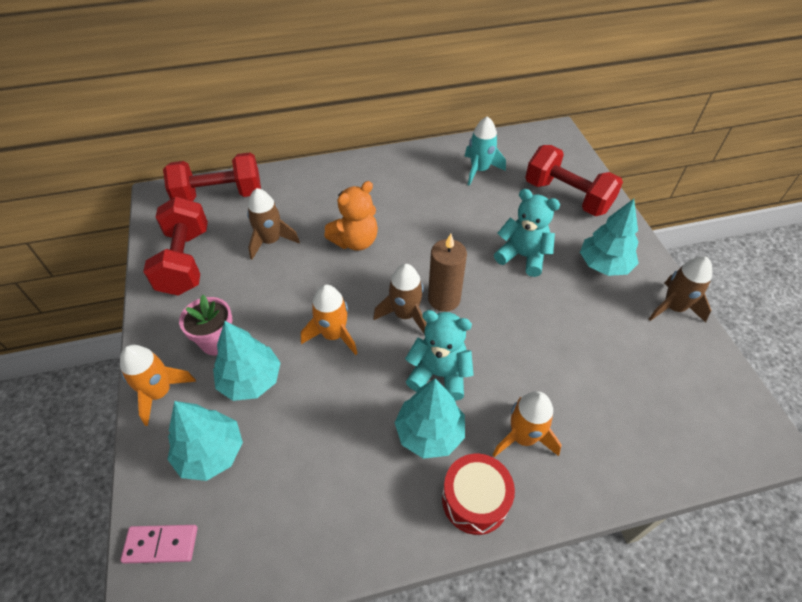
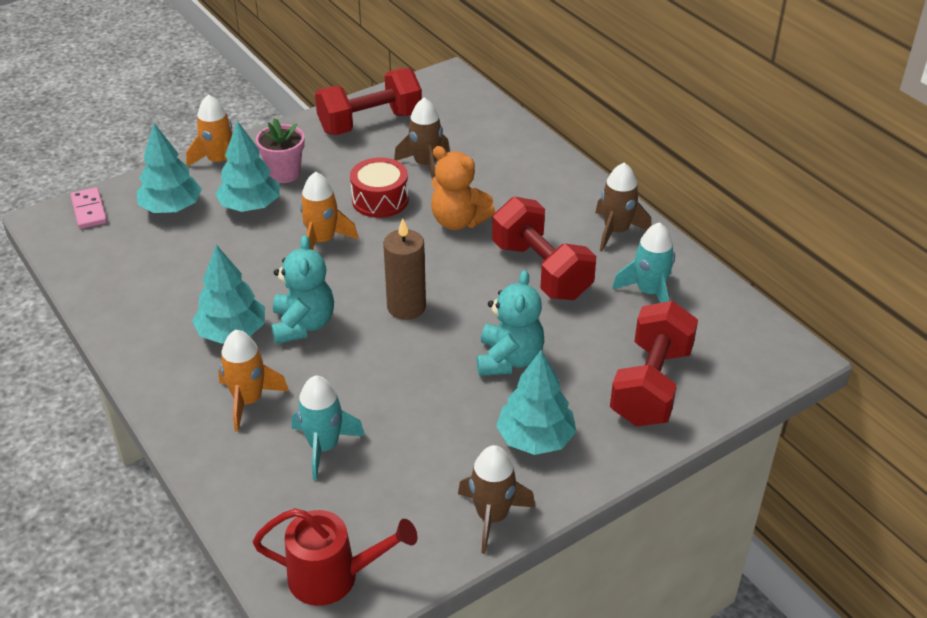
camera: 70 degrees right, 10 degrees down
red dumbbell [163,152,261,201] -> red dumbbell moved to [492,197,596,300]
brown rocket [373,264,427,335] -> brown rocket moved to [595,163,652,252]
red drum [442,454,515,535] -> red drum moved to [350,157,409,218]
none -> red watering can [252,508,417,606]
none -> turquoise rocket [292,376,365,480]

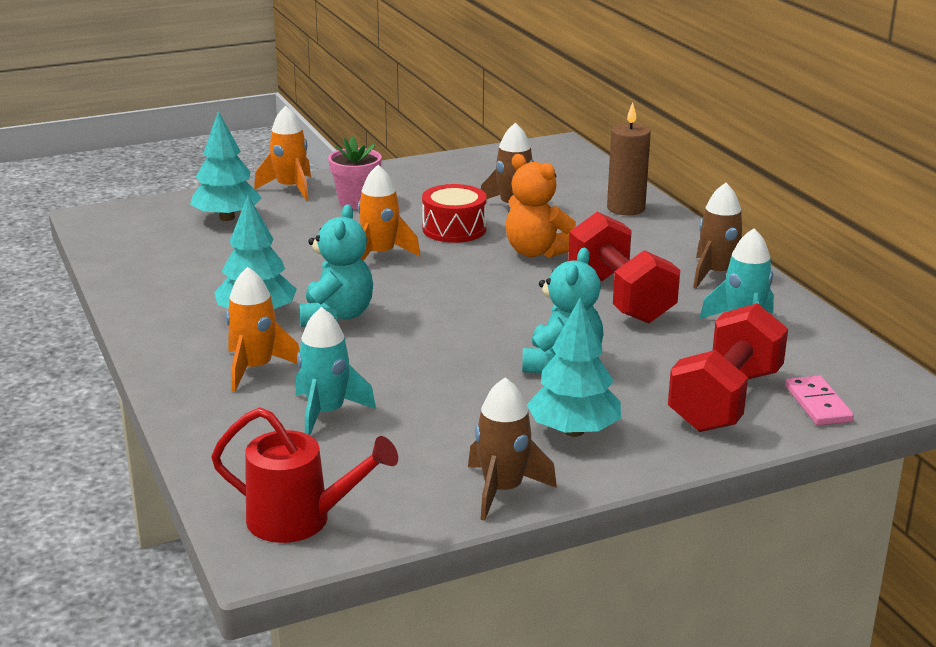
camera: 10 degrees right, 15 degrees down
pink domino [70,187,107,229] -> pink domino moved to [785,376,854,426]
turquoise tree [215,121,280,212] -> none
red dumbbell [315,68,422,135] -> none
brown candle [383,218,426,320] -> brown candle moved to [607,102,651,215]

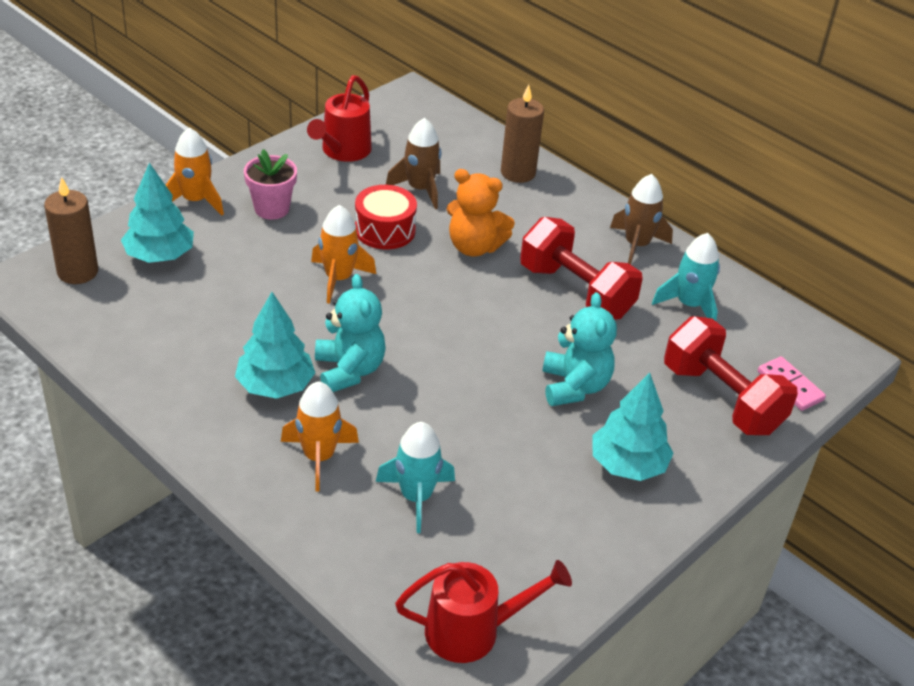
camera: 25 degrees left, 15 degrees up
brown rocket [468,377,557,521] -> none
red dumbbell [668,303,788,432] -> red dumbbell turned 45 degrees counterclockwise [664,316,798,435]
none -> brown candle [44,176,98,284]
none -> red watering can [307,75,372,162]

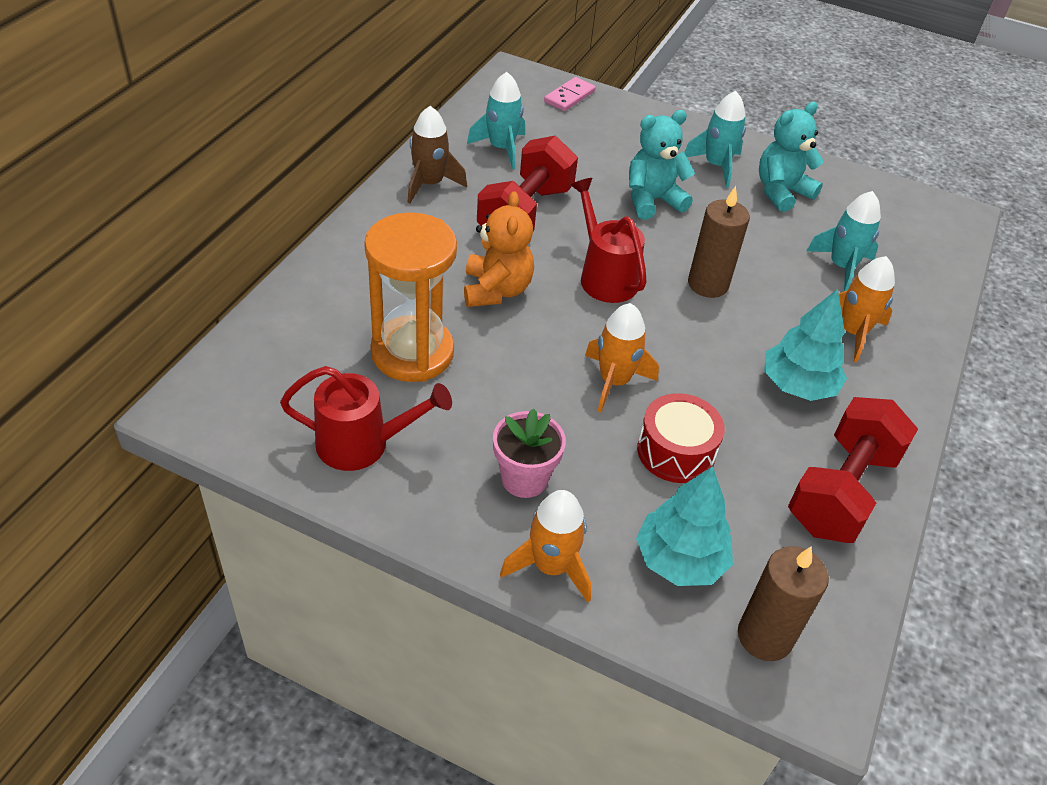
camera: 110 degrees left, 5 degrees up
turquoise teddy bear [315,274,386,392] -> turquoise teddy bear moved to [759,102,824,212]
red drum [355,185,417,250] -> red drum moved to [637,393,725,483]
brown rocket [386,118,441,209] -> orange hourglass [364,212,457,382]
red watering can [395,560,572,663] -> red watering can moved to [571,178,647,303]
brown candle [501,84,544,183] -> brown candle moved to [688,186,750,298]
turquoise tree [592,373,674,481] -> turquoise rocket [684,91,746,187]
red dumbbell [664,316,798,435] -> red dumbbell moved to [788,397,918,543]

